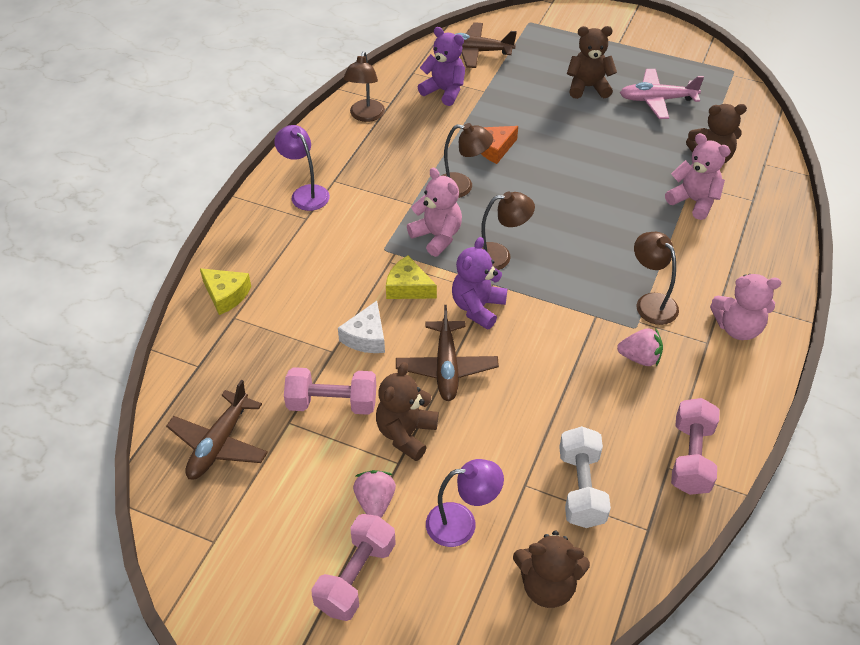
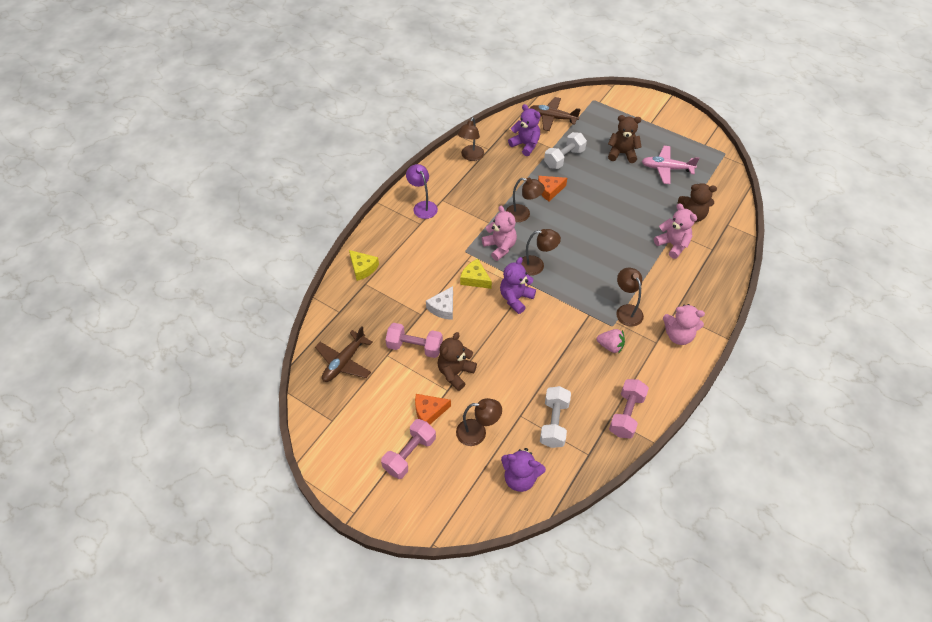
camera: 10 degrees right, 5 degrees up
pink strawberry [353,470,396,518] -> orange cheese [415,394,451,424]
brown plane [396,305,499,401] -> none
purple lamp [426,459,504,547] -> brown lamp [456,398,502,446]
brown teddy bear [513,531,590,608] -> purple teddy bear [501,448,546,492]
none -> white dumbbell [544,132,587,169]

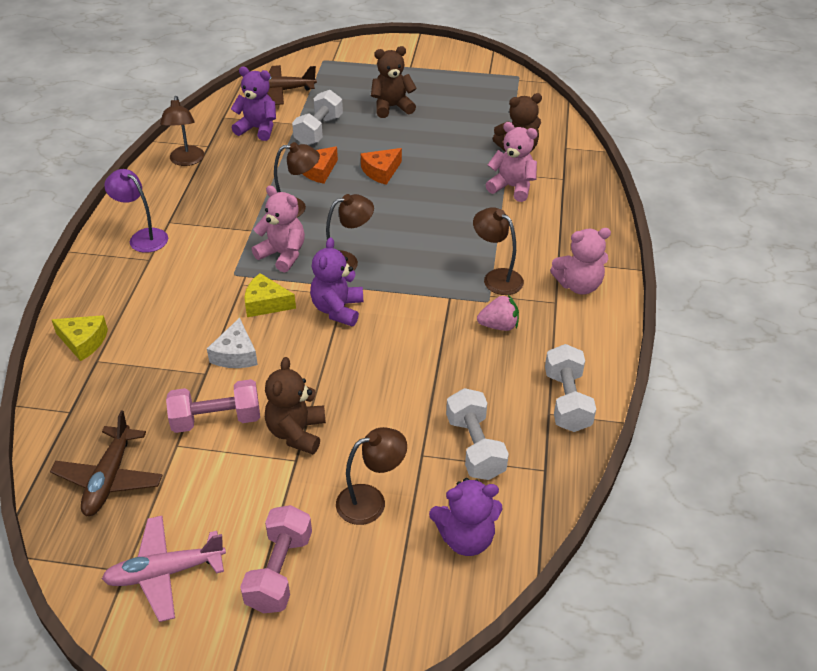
camera: 25 degrees left, 10 degrees down
orange cheese [415,394,451,424] -> orange cheese moved to [361,148,402,185]
pink dumbbell [609,379,649,439] -> white dumbbell [545,344,596,432]
pink plane [642,146,700,184] -> pink plane moved to [102,516,226,622]

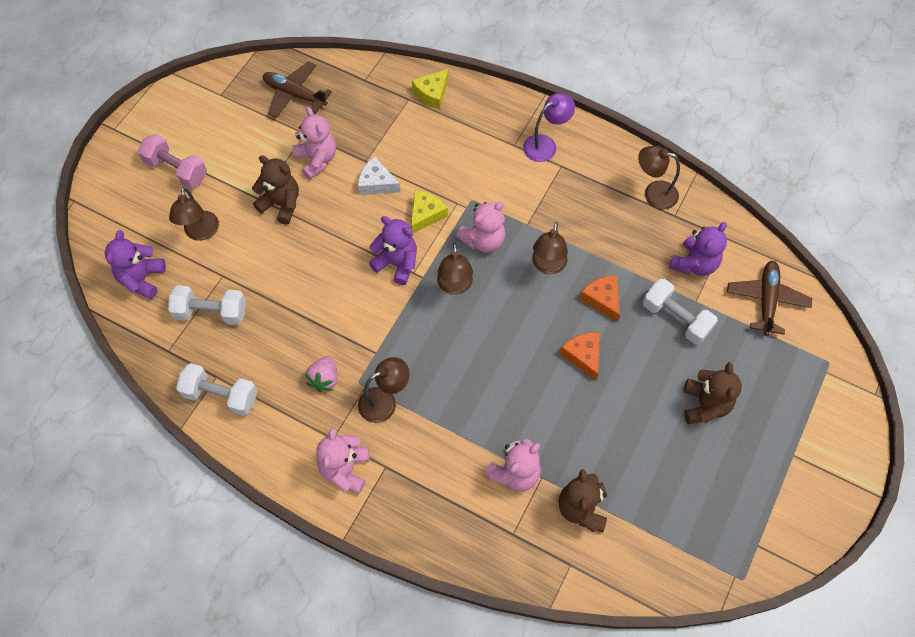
camera: 110 degrees right, 20 degrees up
pink plane [102,516,226,622] -> none
pink dumbbell [166,379,260,433] -> pink teddy bear [292,107,336,179]

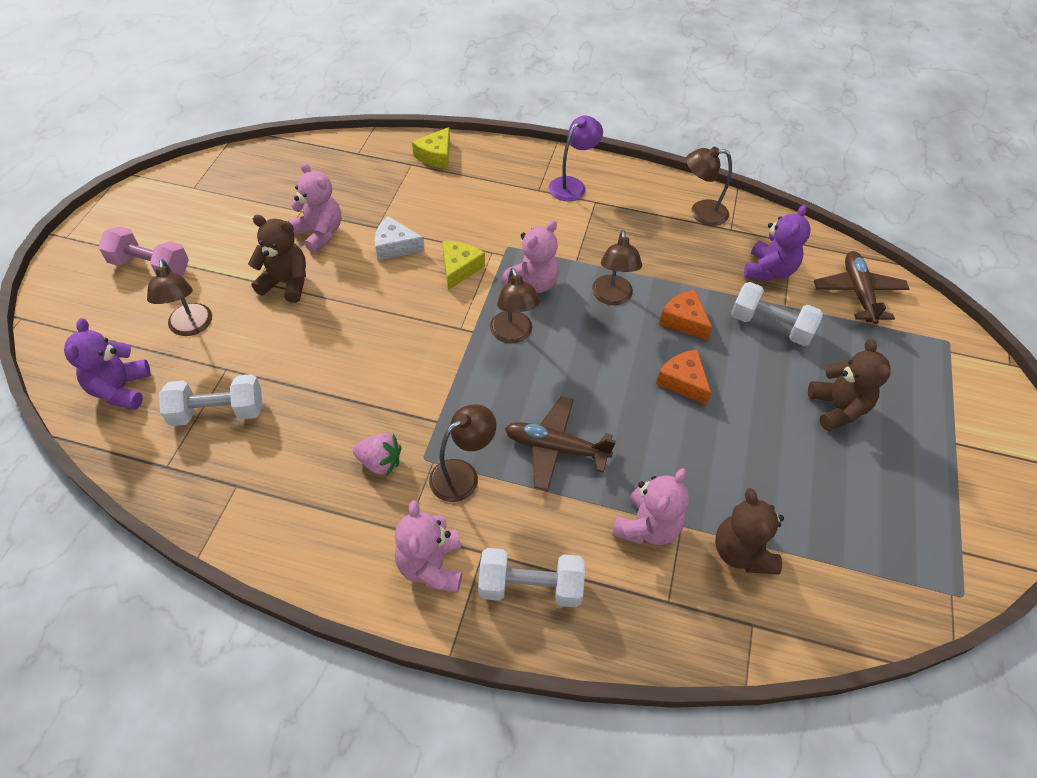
camera: 15 degrees left, 10 degrees down
white dumbbell [176,363,257,416] -> white dumbbell moved to [478,548,585,607]
brown plane [263,61,332,118] -> brown plane moved to [505,397,616,491]
pink strawberry [305,356,338,392] -> pink strawberry turned 75 degrees counterclockwise [353,433,401,476]
purple teddy bear [369,216,417,285] -> none

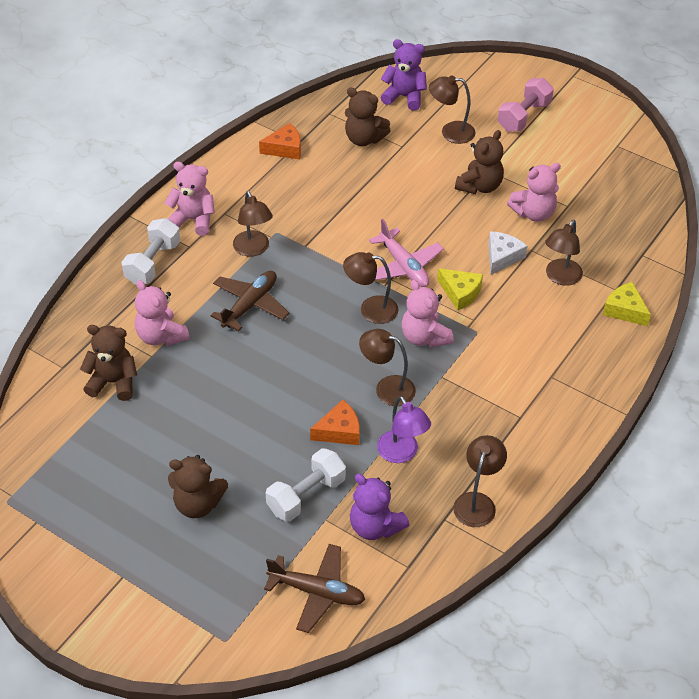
camera: 110 degrees right, 5 degrees down
white dumbbell [159,374,262,426] -> brown teddy bear [345,88,391,146]
pink strawberry [353,433,401,476] -> none
purple lamp [549,116,603,201] -> purple lamp moved to [377,396,431,463]
orange cheese [656,349,711,405] -> orange cheese moved to [259,123,301,160]
none -> pink plane [369,219,444,287]
none -> brown lamp [545,220,583,286]

